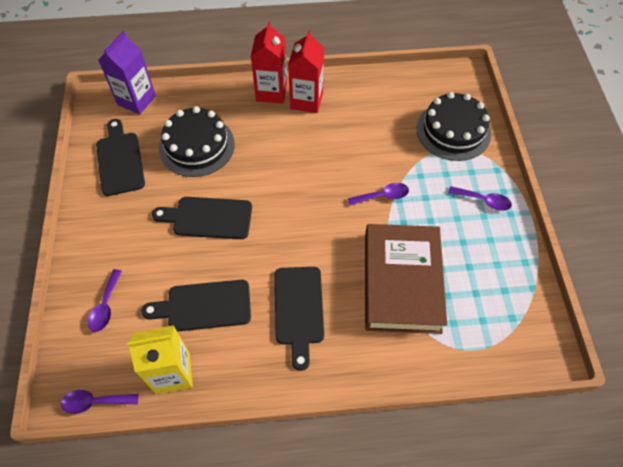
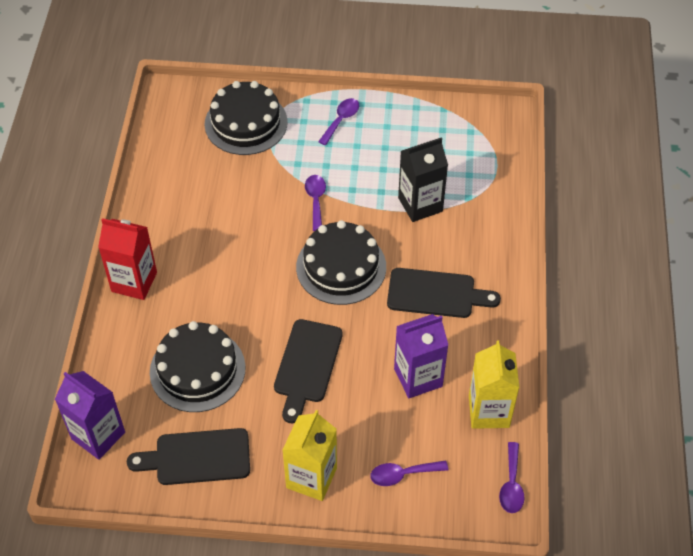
camera: 80 degrees left, 5 degrees down
purple spoon [88,269,122,332] -> purple spoon turned 150 degrees clockwise [370,460,448,486]
black cutting board [141,280,251,331] -> purple carton [394,314,448,398]
red carton [288,30,324,113] -> none
brown book [365,224,447,334] -> black carton [398,138,448,222]
none -> yellow carton [282,410,337,501]
none -> black cake [296,220,386,305]

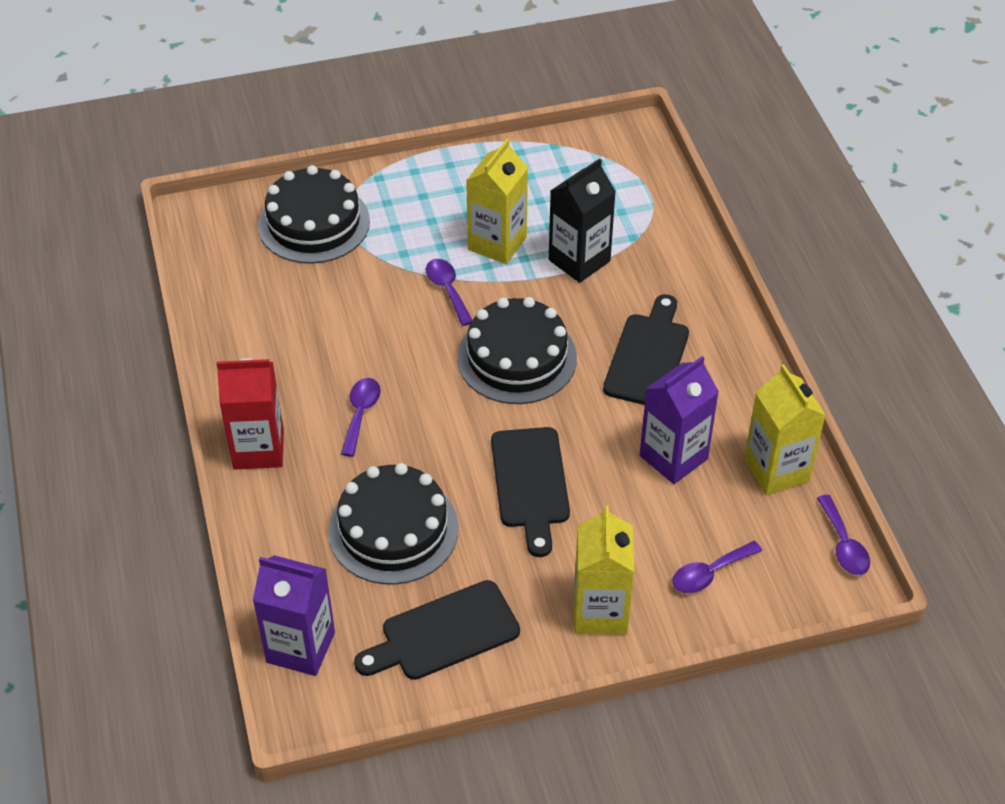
camera: 20 degrees left, 5 degrees down
purple spoon [318,98,359,145] -> purple spoon moved to [341,378,381,457]
black cutting board [387,268,501,318] -> black cutting board turned 60 degrees counterclockwise [603,294,689,405]
none -> yellow carton [466,139,528,264]

